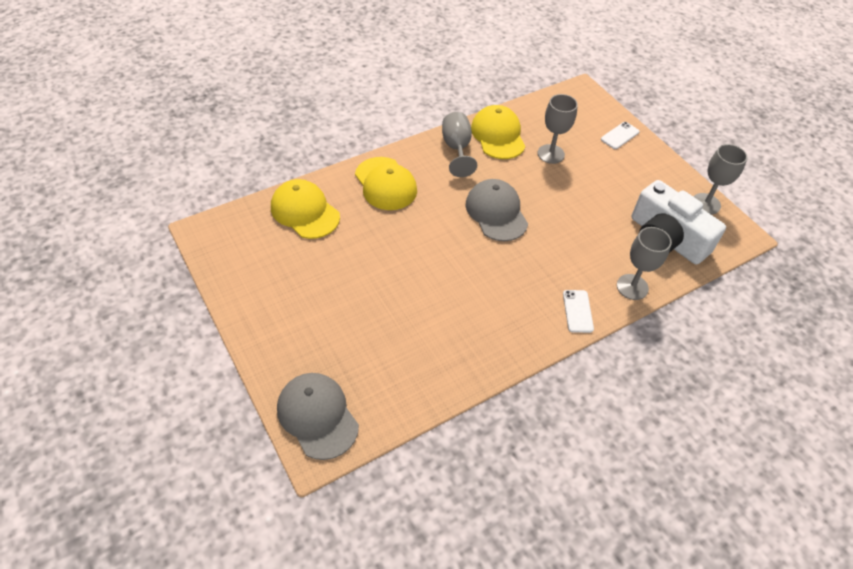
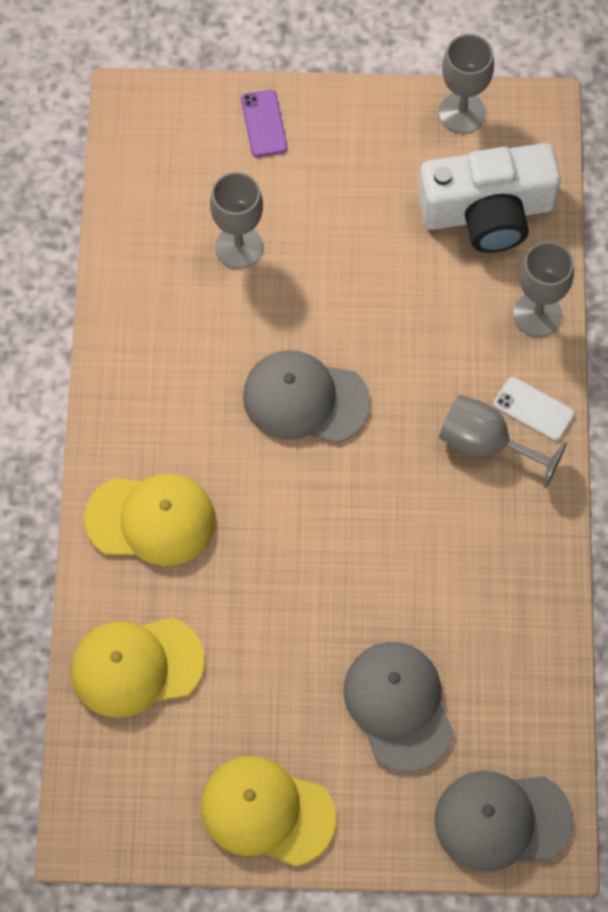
camera: 55 degrees left, 15 degrees up
grey goblet [442,112,477,177] -> grey goblet moved to [439,394,567,488]
yellow cap [471,105,525,159] -> yellow cap moved to [201,756,336,866]
white phone [601,122,640,149] -> purple phone [241,90,287,157]
none -> grey cap [343,642,454,773]

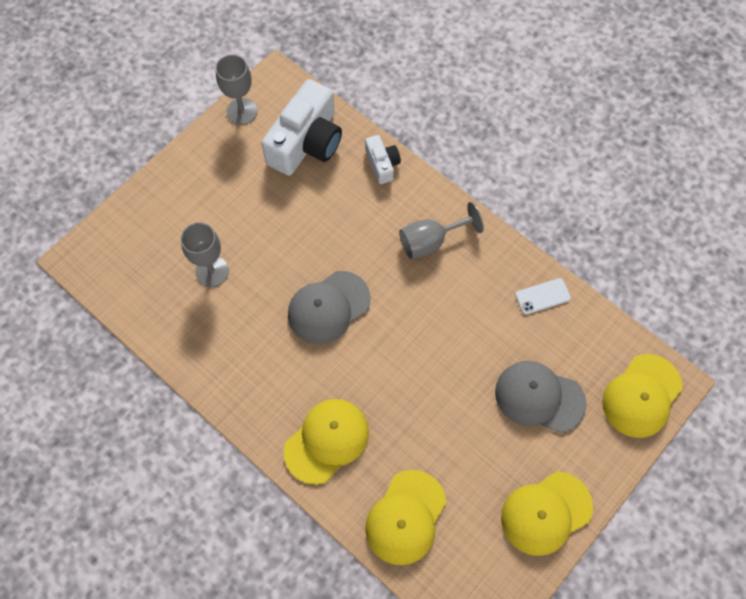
camera: 50 degrees left, 0 degrees up
purple phone [241,90,287,157] -> none
grey cap [434,771,573,872] -> yellow cap [602,354,683,438]
white phone [494,377,575,440] -> white phone moved to [515,278,571,315]
grey goblet [513,242,574,337] -> white camera [365,135,401,184]

